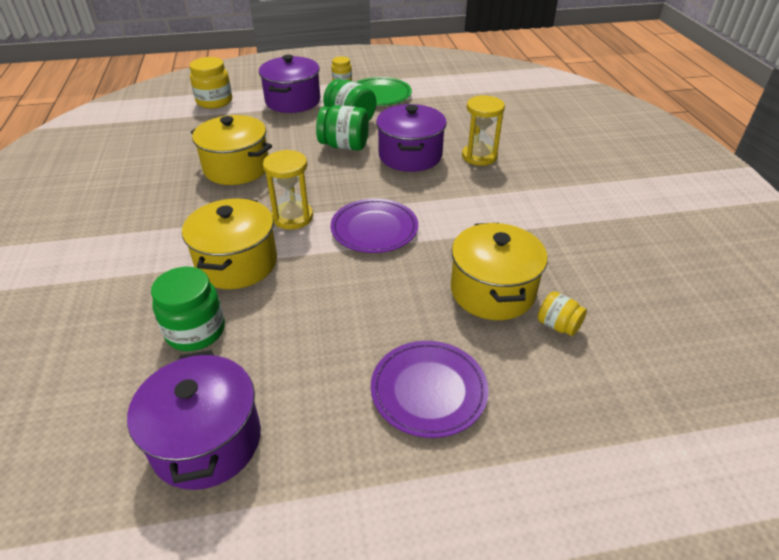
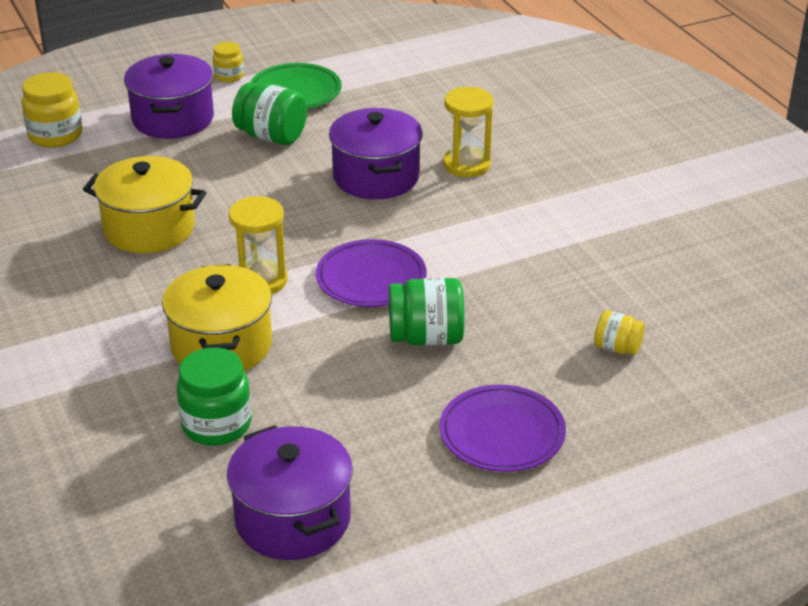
camera: 15 degrees left, 5 degrees down
green jar [316,105,369,151] -> green jar moved to [389,278,464,345]
yellow pot [451,223,548,320] -> none

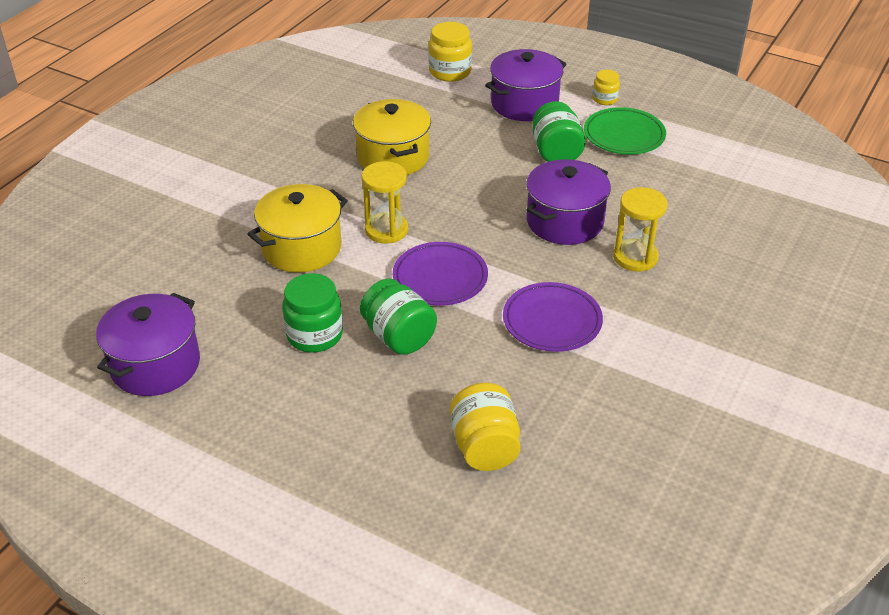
camera: 55 degrees right, 5 degrees up
green jar [177,347,252,446] -> green jar moved to [282,273,343,353]
purple plate [439,384,566,472] -> purple plate moved to [503,282,603,352]
yellow jar [594,310,645,355] -> yellow jar [450,383,521,471], size x1.72

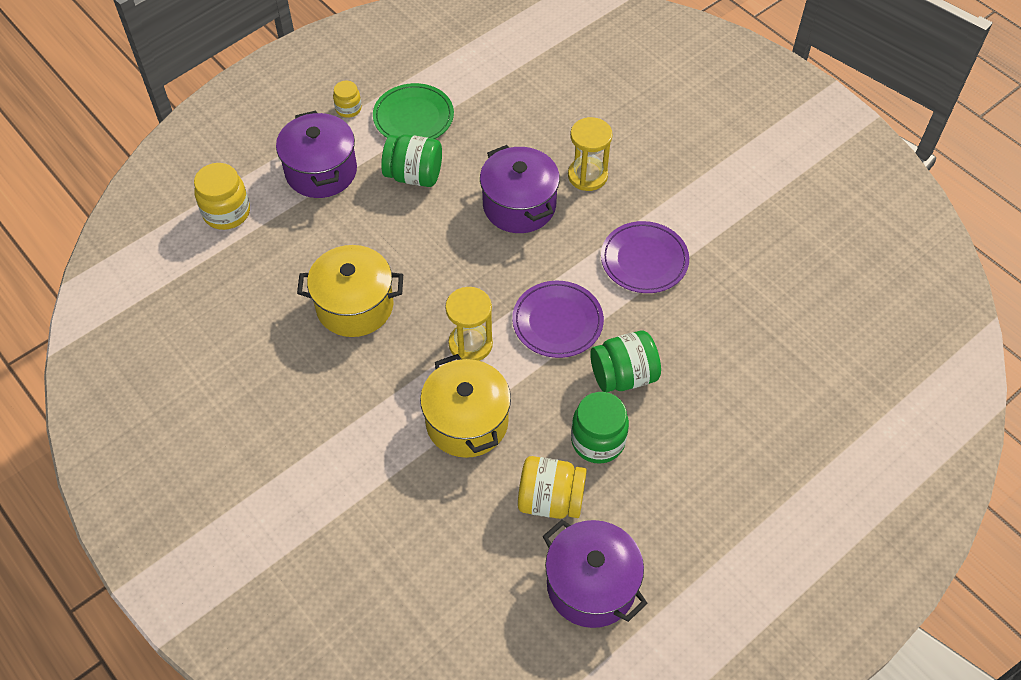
camera: 70 degrees left, 15 degrees up
yellow jar [450,383,521,471] -> yellow jar moved to [518,456,587,519]

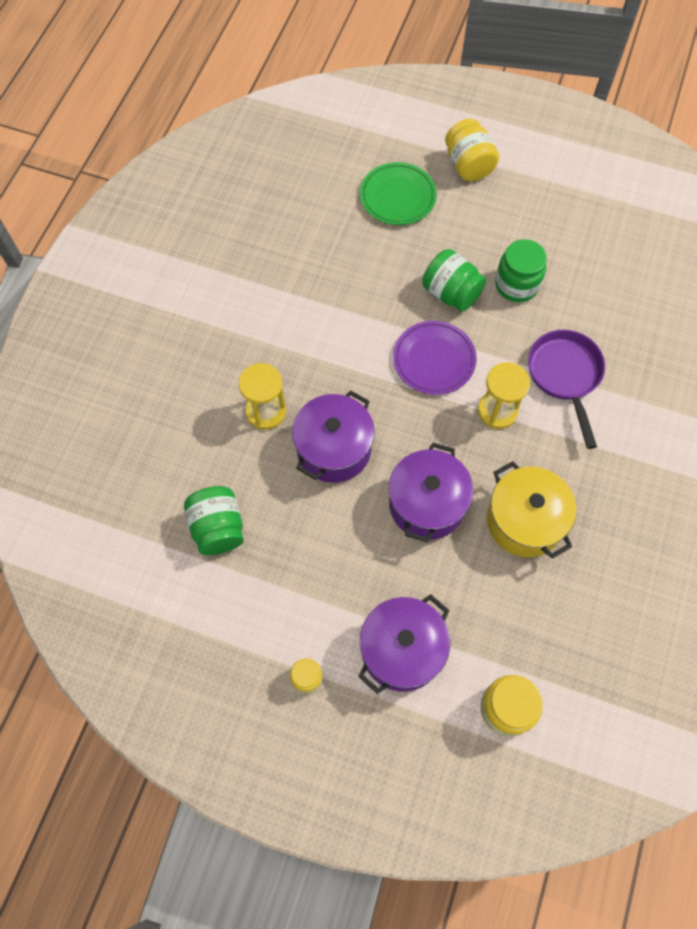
camera: 120 degrees left, 10 degrees up
green plate [373,83,454,139] -> green plate moved to [360,162,437,225]
green jar [381,134,442,187] -> green jar moved to [184,486,244,555]
yellow pot [420,354,511,458] -> purple pan [528,330,605,449]
yellow jar [518,456,587,519] -> yellow jar moved to [445,119,499,181]
purple pot [543,520,648,628] -> purple pot moved to [389,443,473,542]
purple plate [601,221,689,293] -> none

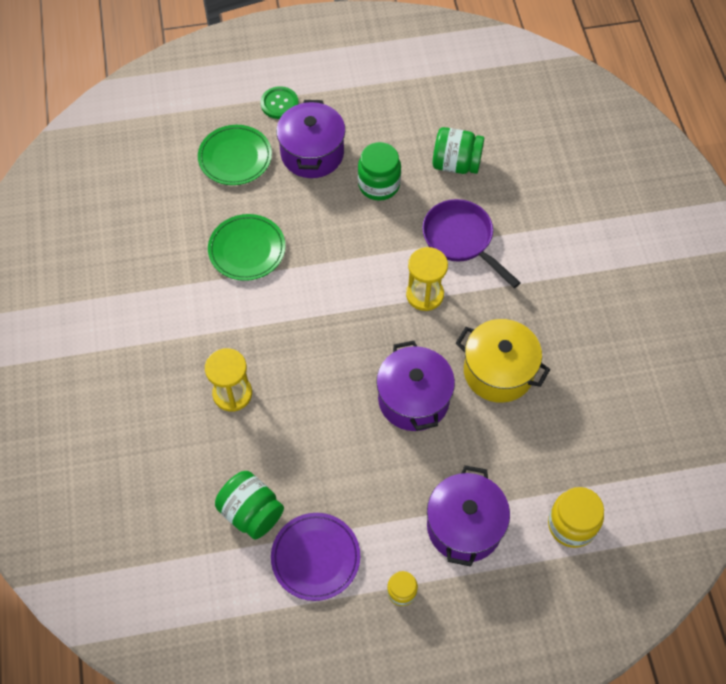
camera: 30 degrees left, 5 degrees down
purple pot [292,390,375,483] -> purple pot moved to [276,100,345,178]
purple plate [393,321,477,395] -> purple plate moved to [271,513,360,601]
green jar [422,249,486,312] -> green jar moved to [432,127,484,174]
yellow jar [445,119,499,181] -> green button [261,86,299,119]
none -> green plate [208,214,285,281]

